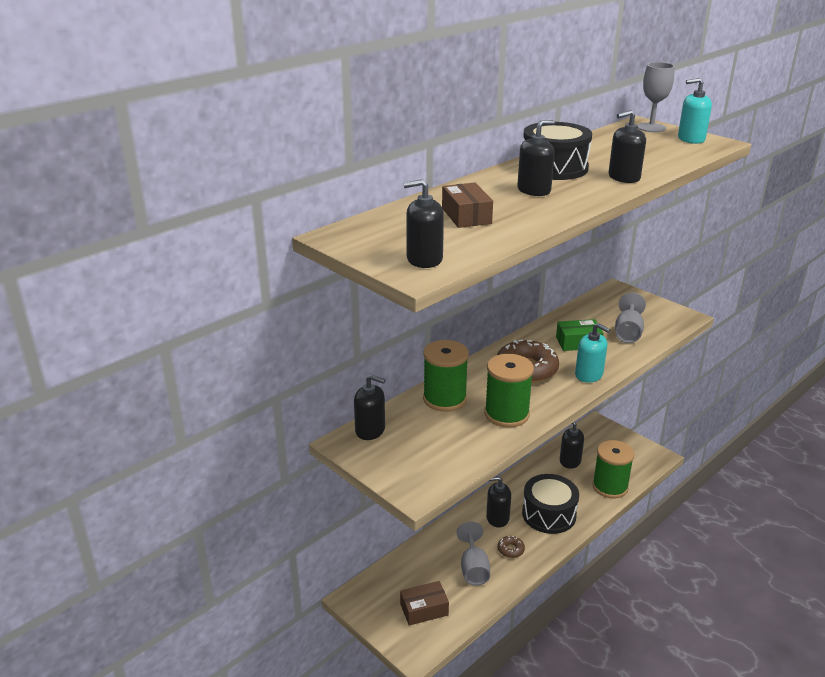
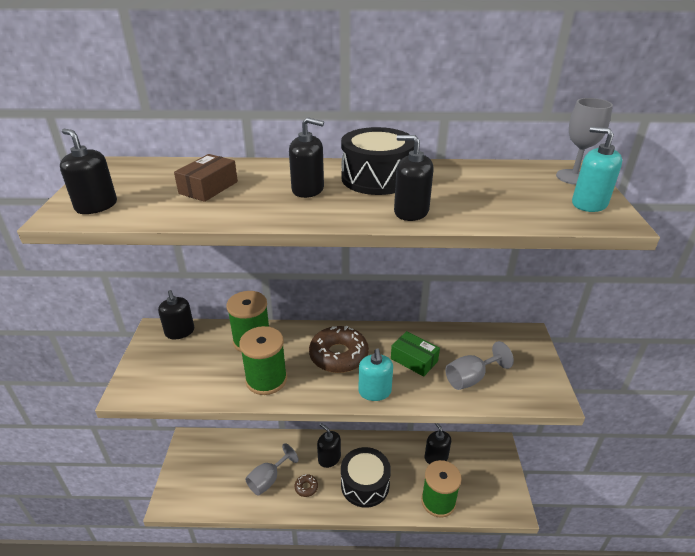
camera: 45 degrees right, 5 degrees up
brown box [400,581,449,626] -> none

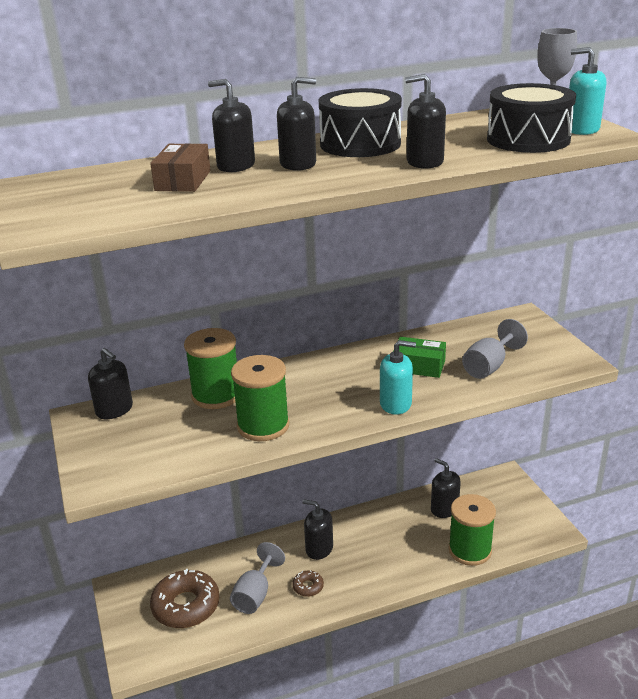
camera: 20 degrees left, 5 degrees down
black soap dispenser [60,129,117,214] -> black soap dispenser moved to [208,79,255,172]
brown donut [309,326,369,373] -> brown donut moved to [150,569,220,628]
black drum [341,447,391,508] -> black drum moved to [487,83,576,153]
turquoise soap dispenser [358,349,393,401] -> turquoise soap dispenser turned 60 degrees counterclockwise [380,340,416,415]

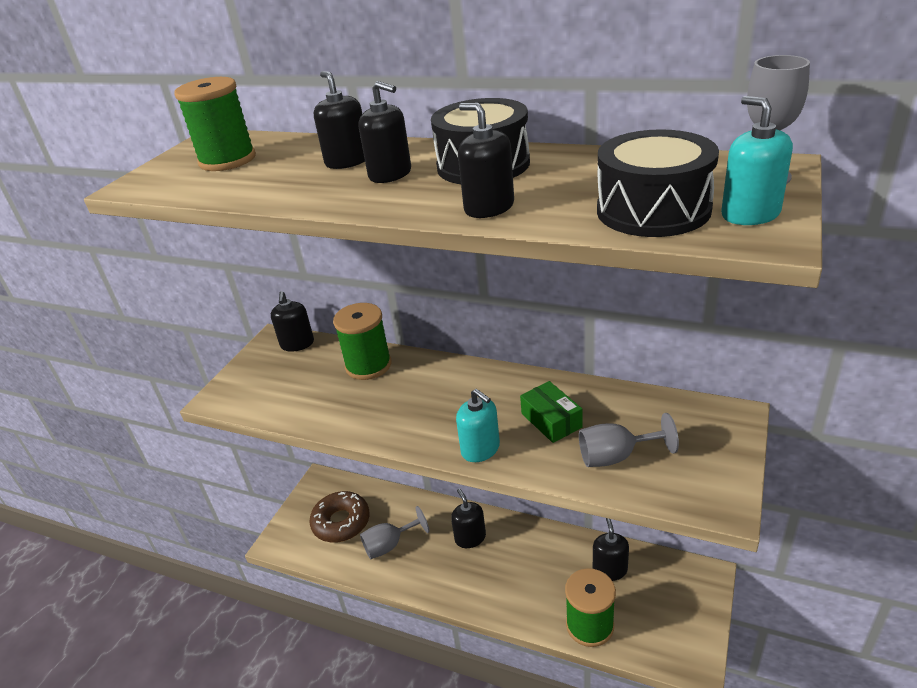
camera: 45 degrees right, 5 degrees up
brown box [150,143,211,192] -> none
green spool [231,355,289,441] -> green spool moved to [174,77,256,171]
brown donut [292,570,324,597] -> none

